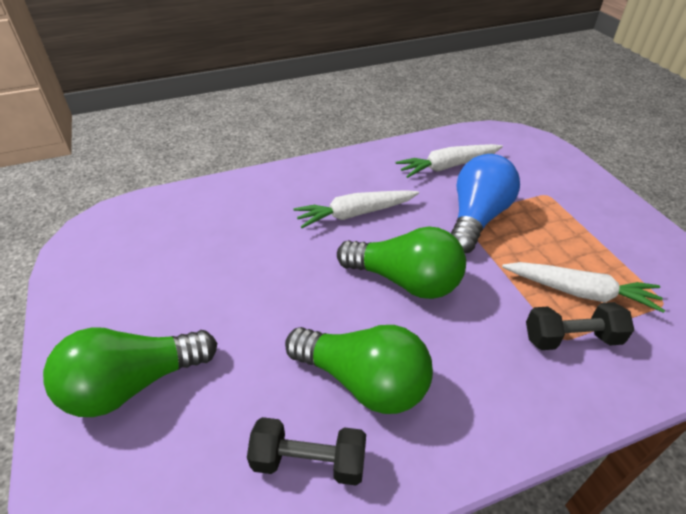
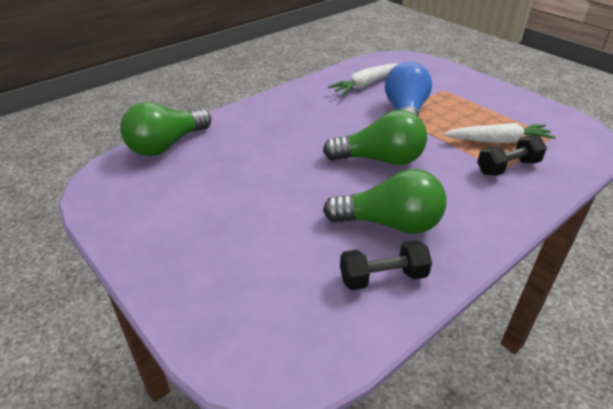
camera: 20 degrees left, 5 degrees down
green light bulb [43,327,217,417] -> green light bulb moved to [120,102,211,156]
white carrot [294,190,419,228] -> none

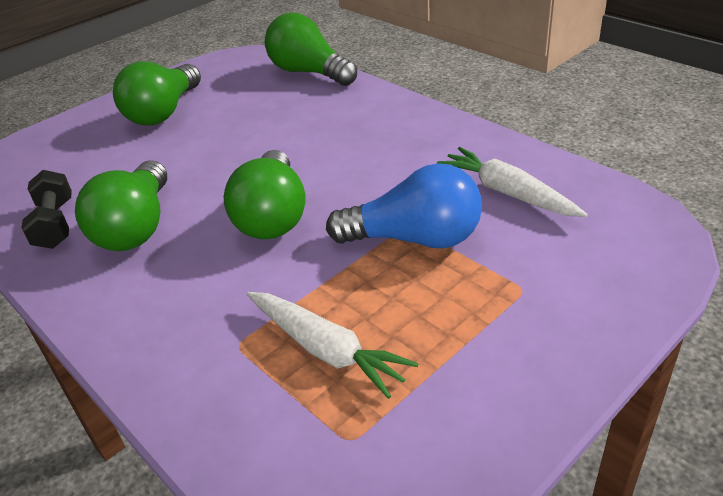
camera: 90 degrees right, 0 degrees up
white carrot [443,123,556,143] -> white carrot turned 45 degrees counterclockwise [247,292,419,399]
black dumbbell [477,136,547,176] -> none
none -> green light bulb [113,61,201,125]

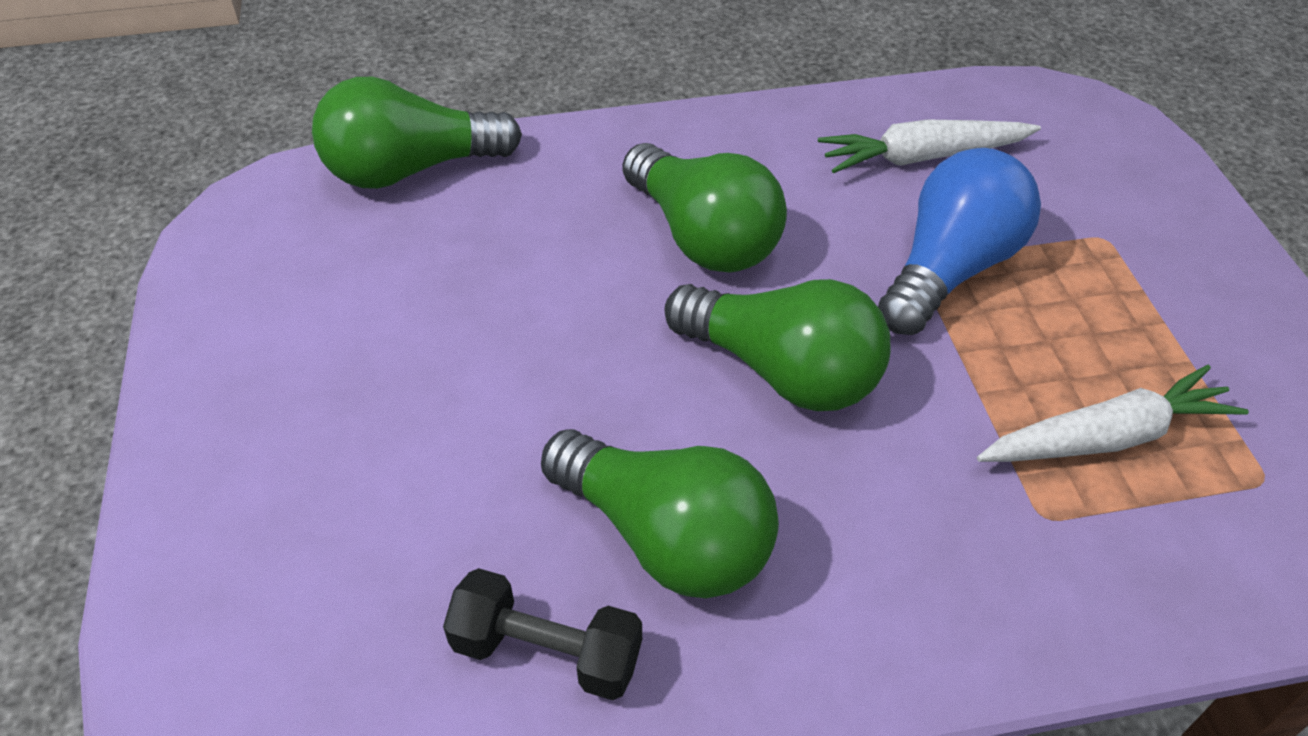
camera: 60 degrees left, 10 degrees up
green light bulb [113,61,201,125] -> green light bulb moved to [623,143,787,273]

